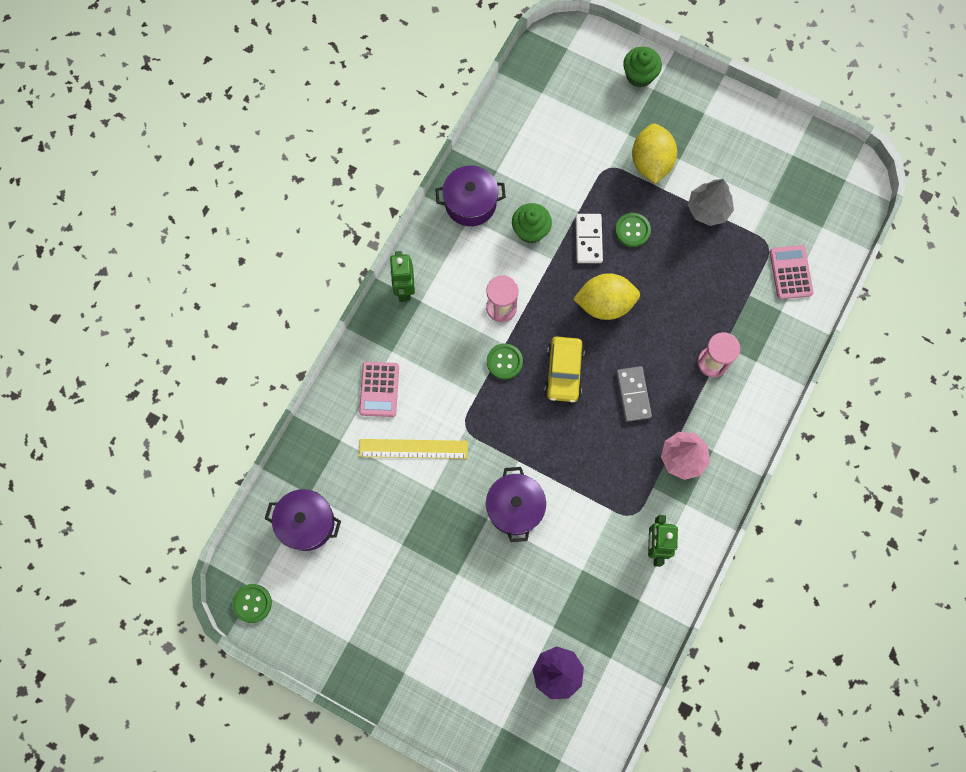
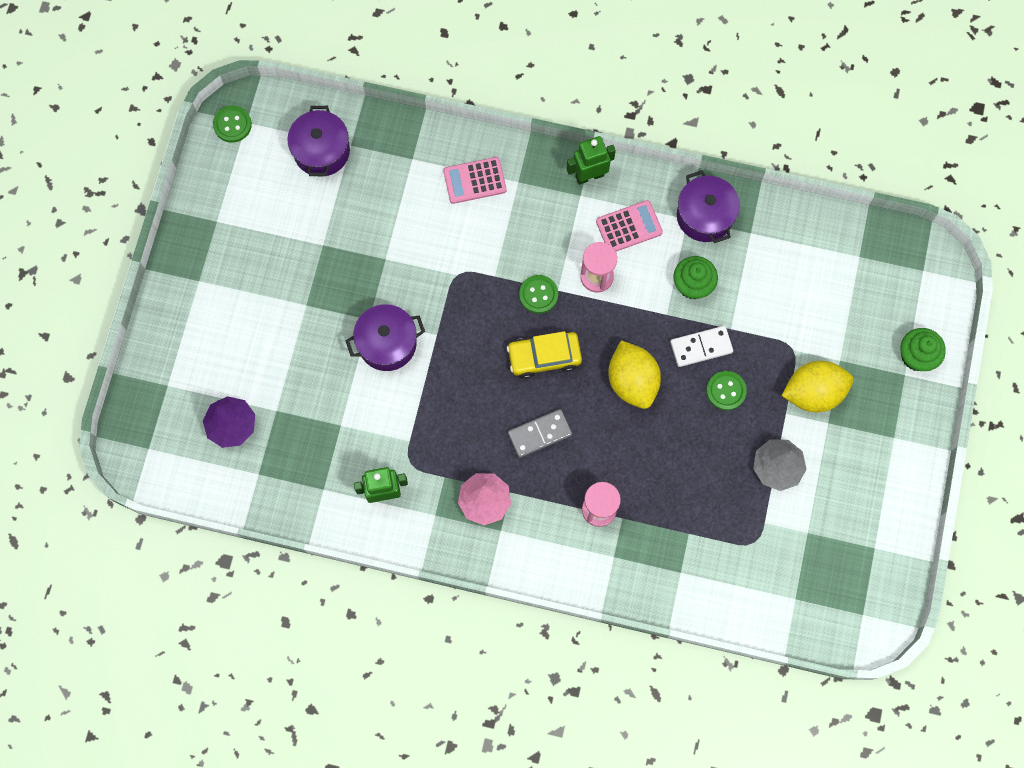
camera: 75 degrees right, 0 degrees up
yellow ruler [359,439,468,459] -> none
pink calculator [769,245,814,299] -> pink calculator moved to [596,200,663,252]

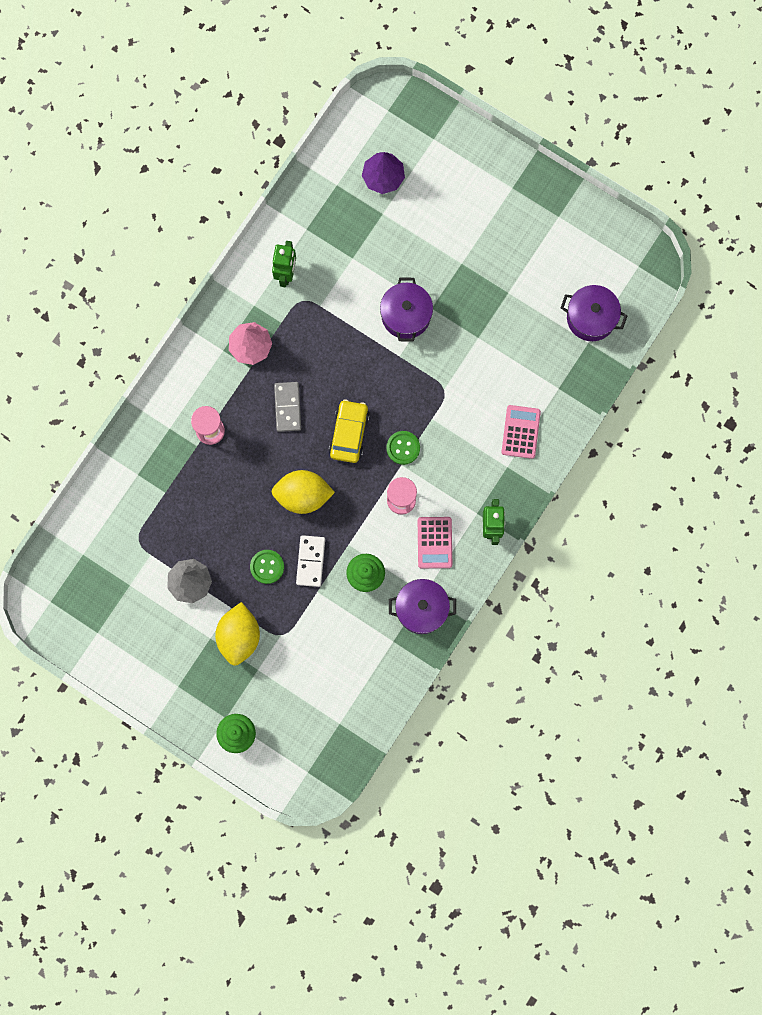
camera: 110 degrees right, 5 degrees up
green button [213,106,252,143] -> none

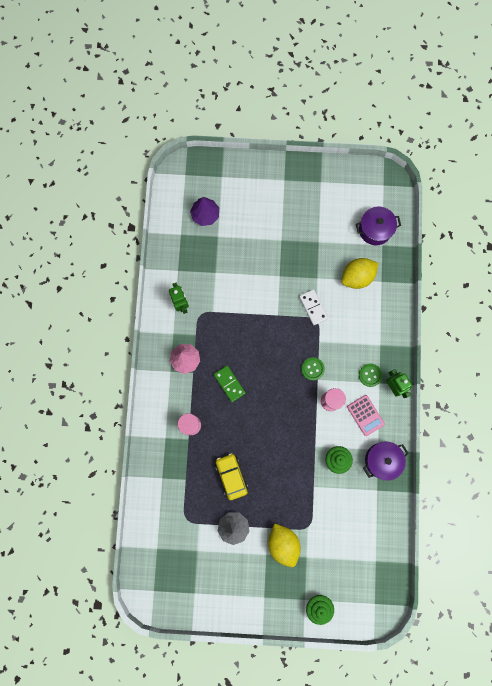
camera: 30 degrees left, 0 degrees up
green button [250,550,284,584] -> green button moved to [359,364,383,387]
yellow lemon [271,470,335,514] -> yellow lemon moved to [341,258,379,289]
grey domino [274,382,301,432] -> green domino [214,365,246,402]
white domino [296,535,325,587] -> white domino moved to [299,289,328,325]
yellow car [329,399,370,463] -> yellow car moved to [215,453,248,500]
purple pot [380,278,433,341] -> none
pink calculator [502,405,541,459] -> none

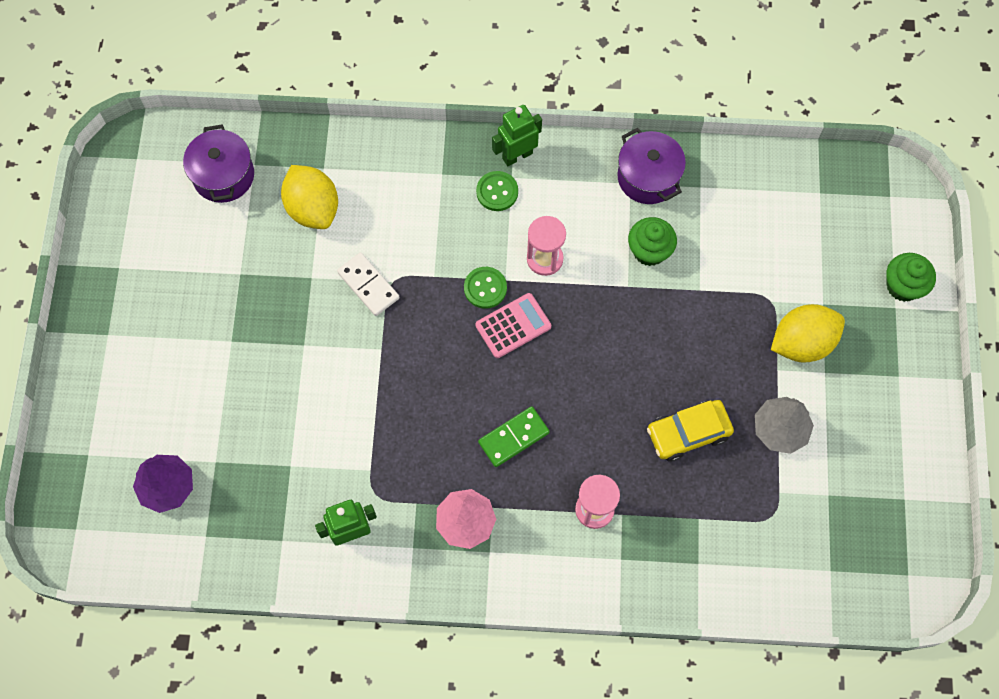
camera: 90 degrees left, 10 degrees down
white domino [299,289,328,325] -> white domino turned 75 degrees clockwise [337,252,400,316]
pink calculator [347,395,385,436] -> pink calculator moved to [475,293,551,358]

